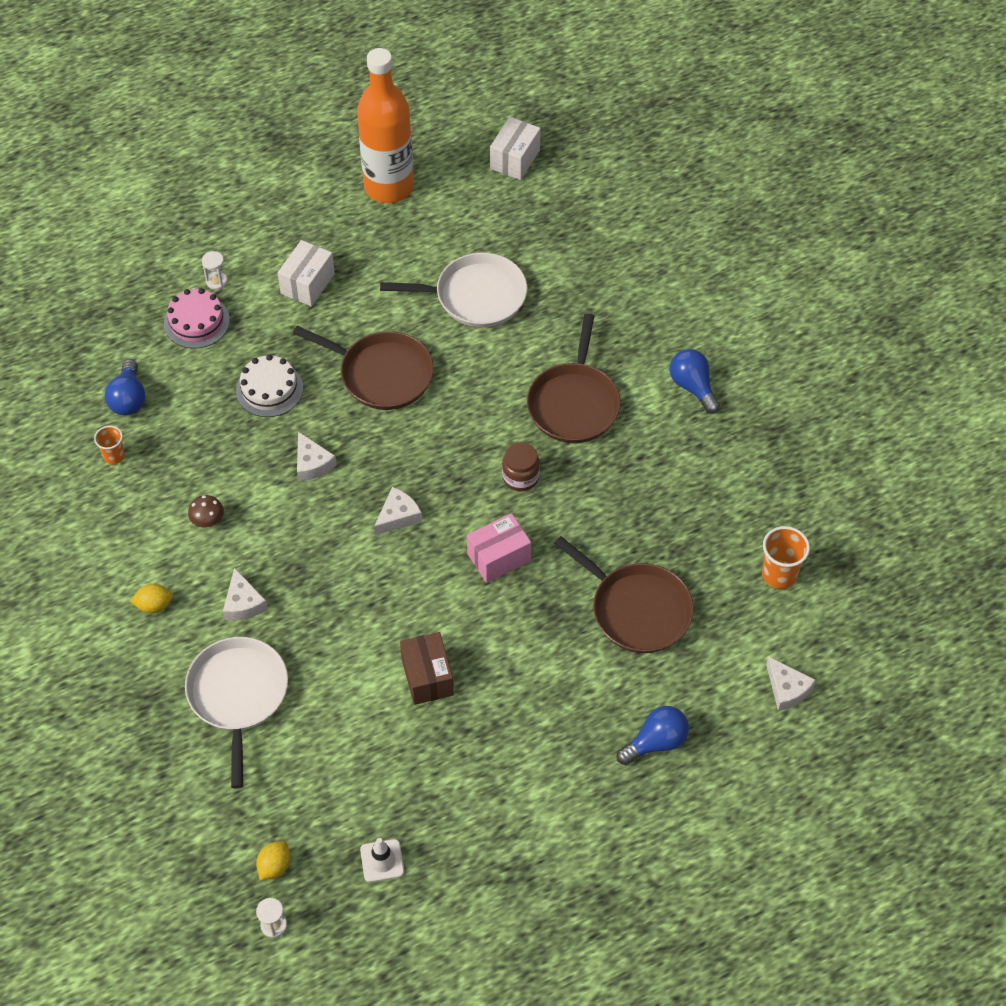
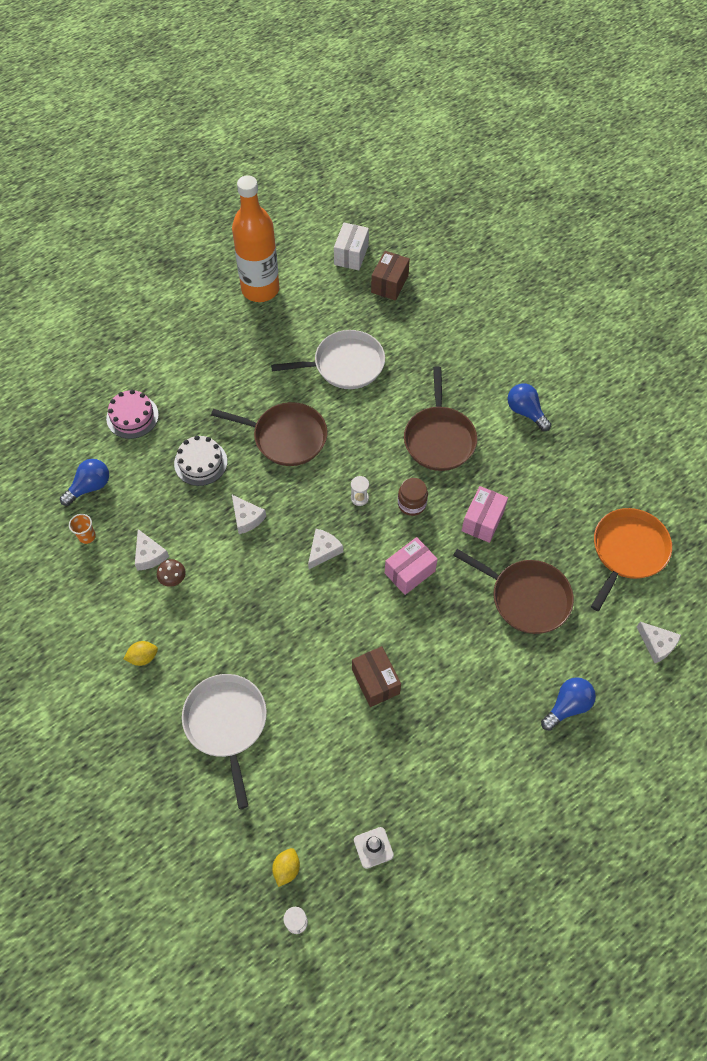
camera: 10 degrees left, 5 degrees up
blue light bulb [105,359,145,415] -> blue light bulb turned 120 degrees counterclockwise [60,459,109,506]
white hourglass [202,251,228,290] -> white hourglass moved to [351,476,369,506]
white cheese [223,567,268,621] -> white cheese moved to [135,529,169,571]
white box [277,240,335,307] -> none
orange cup [762,526,810,589] -> orange pan [591,508,672,611]
none -> brown box [371,251,410,301]
none -> pink box [462,486,508,543]

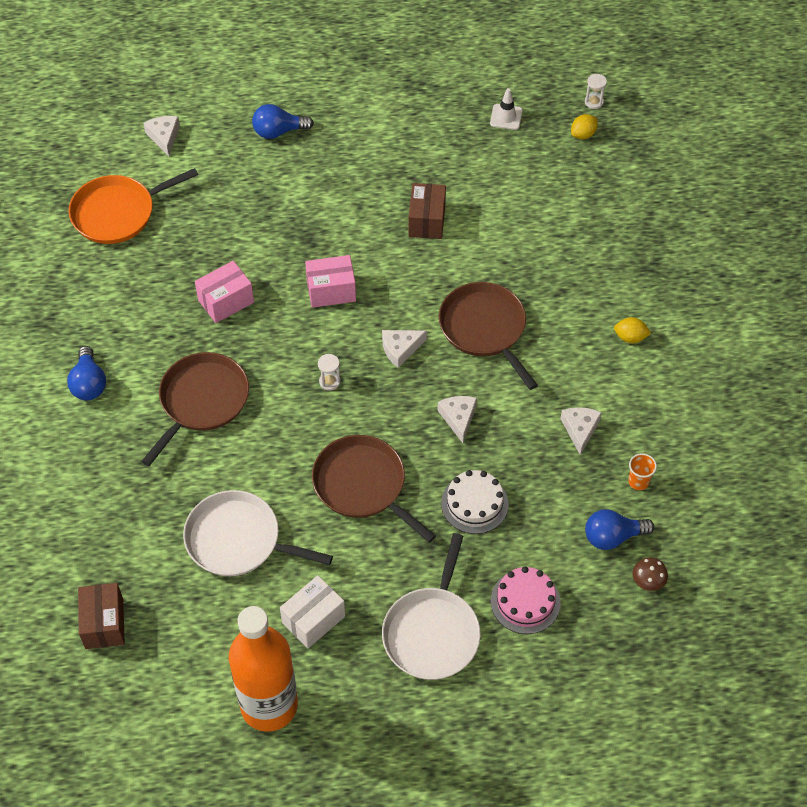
camera: 150 degrees left, 5 degrees down
brown mushroom [157,559,186,587] -> brown mushroom moved to [633,557,668,591]
white pan [182,674,267,809] -> white pan moved to [382,533,481,680]
white box [334,223,369,270] -> white box moved to [280,575,345,648]
brown box [371,251,410,301] -> brown box turned 60 degrees counterclockwise [78,583,125,649]
brown jar [398,478,428,516] -> none
brown pan [453,549,574,634] -> brown pan moved to [439,282,538,390]

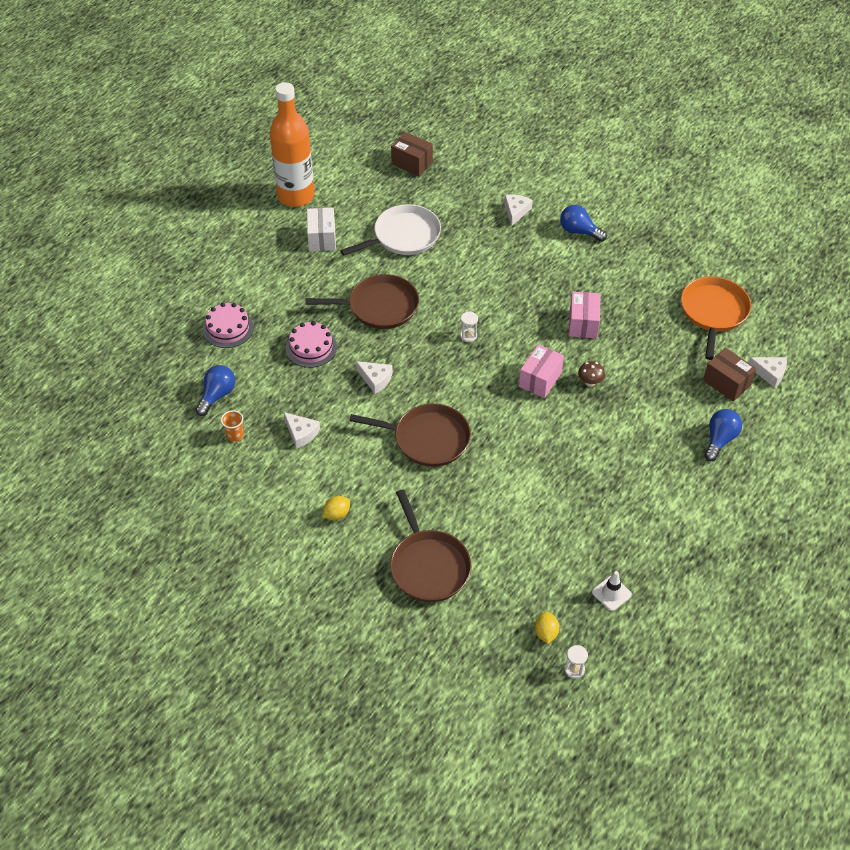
camera: 130 degrees right, 5 degrees down
brown pan [141,352,249,466] -> brown pan moved to [390,489,472,602]
white cheese [382,330,427,368] -> white cheese moved to [504,194,533,226]
white pan [382,533,481,680] -> none
brown box [408,183,446,239] -> brown box moved to [703,348,756,401]
white cake [441,470,509,534] -> pink cake [286,321,337,368]
brown mushroom [633,557,668,591] -> brown mushroom moved to [578,361,605,387]

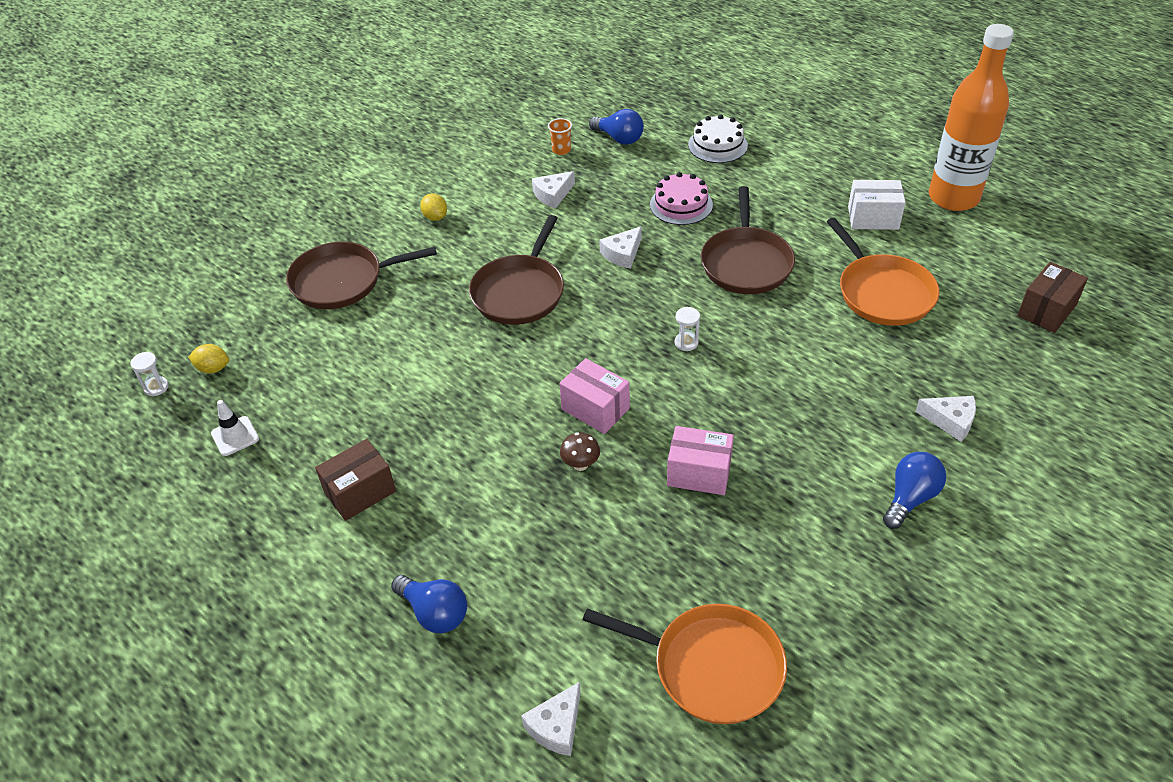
camera: 100 degrees right, 5 degrees down
pink cake [203,303,254,348] -> white cake [688,114,748,163]
white pan [340,204,441,256] -> orange pan [827,218,939,326]
brown box [703,348,756,401] -> brown box moved to [315,439,396,521]

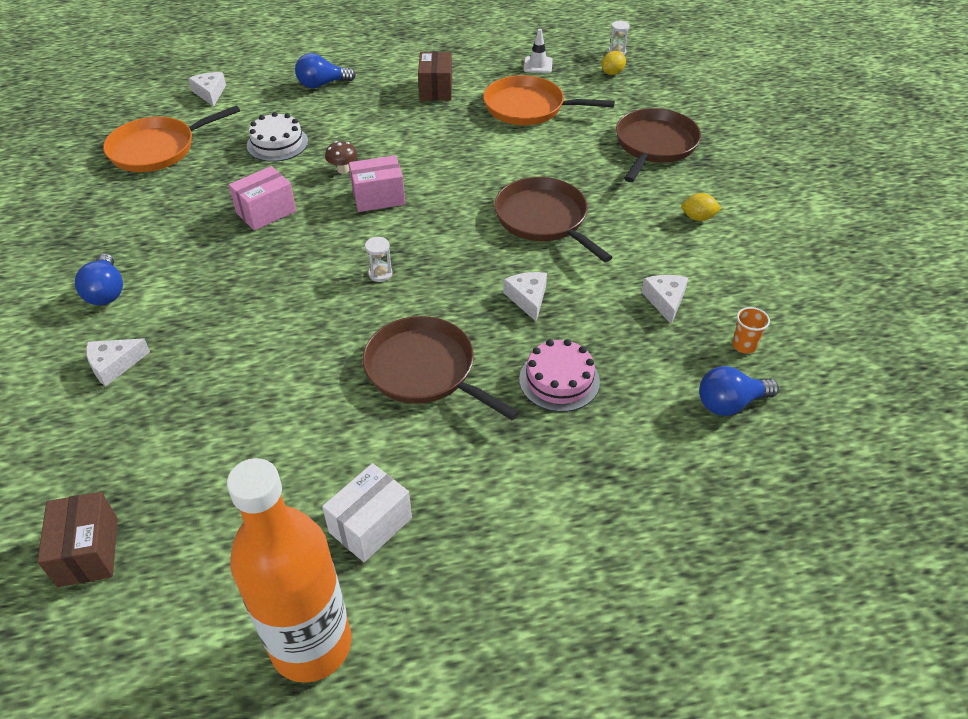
camera: 125 degrees right, 0 degrees up
white cake [688,114,748,163] -> white cake moved to [247,112,308,162]
orange pan [827,218,939,326] -> orange pan moved to [483,75,615,125]

